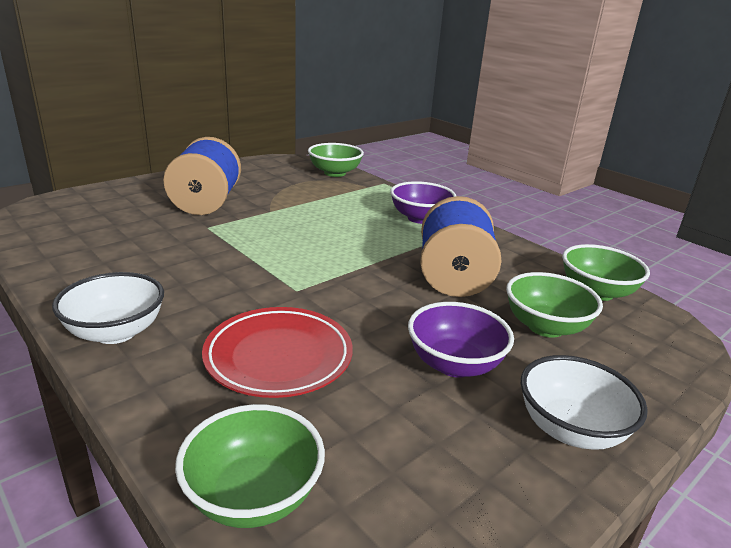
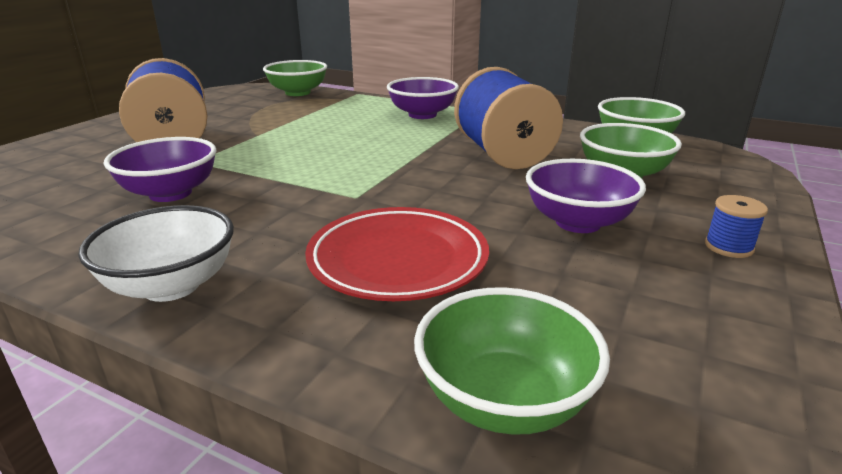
camera: 20 degrees left, 0 degrees up
white bowl [521,355,648,450] -> blue spool [705,195,768,258]
none -> purple bowl [104,137,216,202]

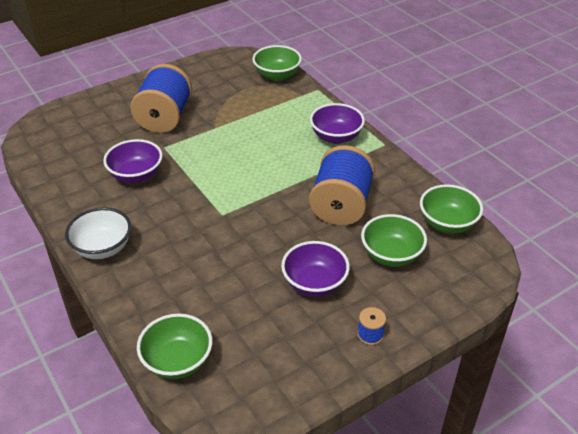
camera: 30 degrees right, 15 degrees up
red plate [305,207,489,301] -> none

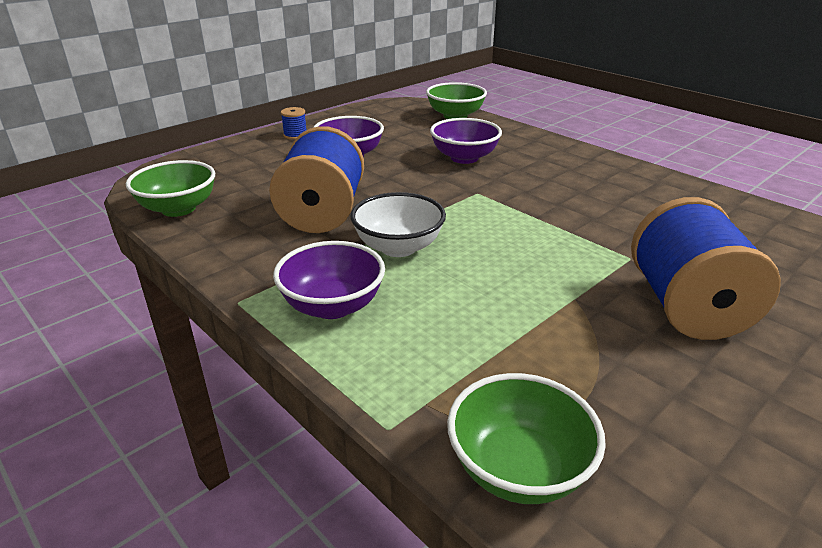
camera: 170 degrees right, 10 degrees down
white bowl [65,207,131,259] -> white bowl moved to [351,192,446,257]
purple bowl [103,139,163,183] -> purple bowl moved to [430,118,502,164]
green bowl [361,214,427,267] -> none

